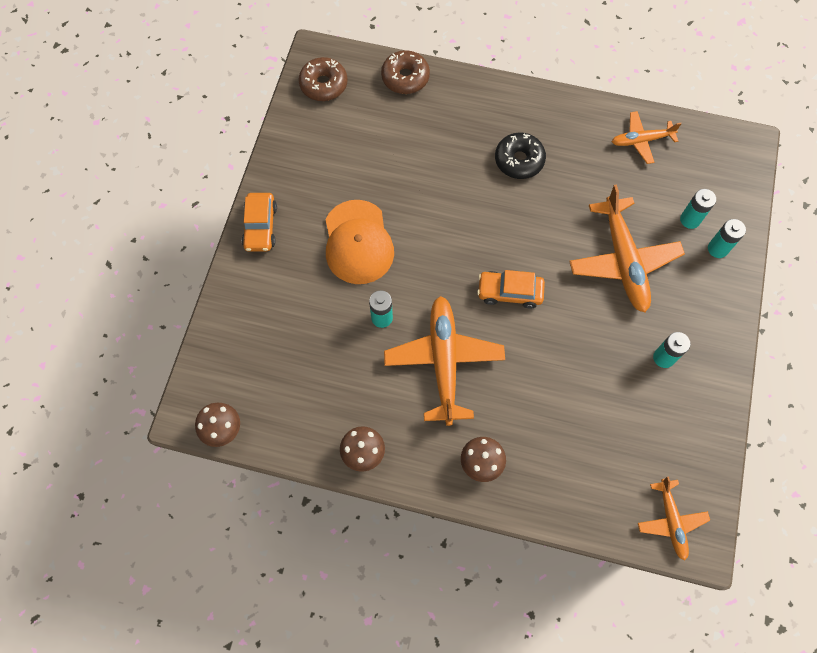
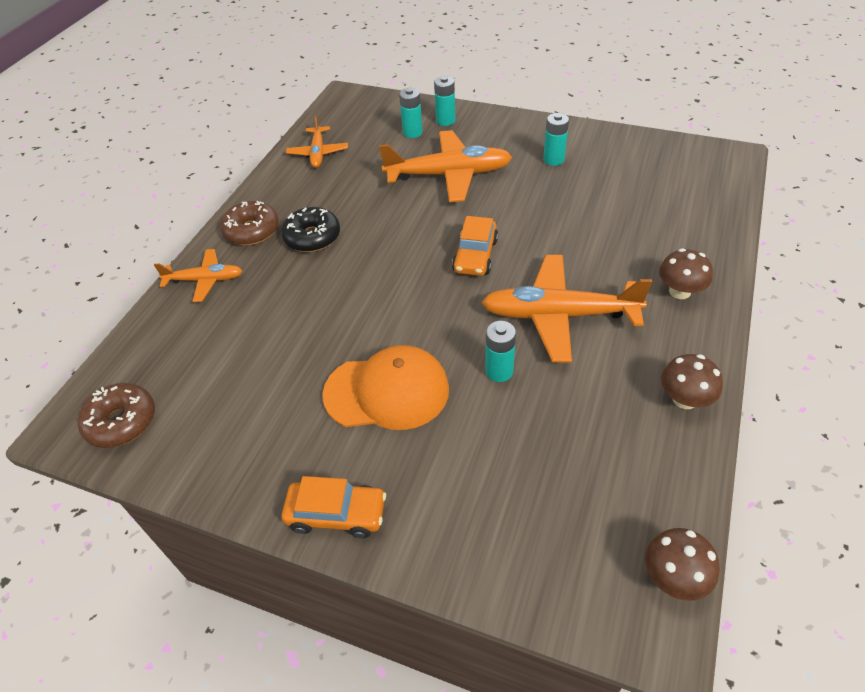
camera: 80 degrees left, 20 degrees down
brown donut [381,50,430,94] -> brown donut moved to [220,201,279,245]
orange plane [638,476,710,561] -> orange plane moved to [154,249,242,302]

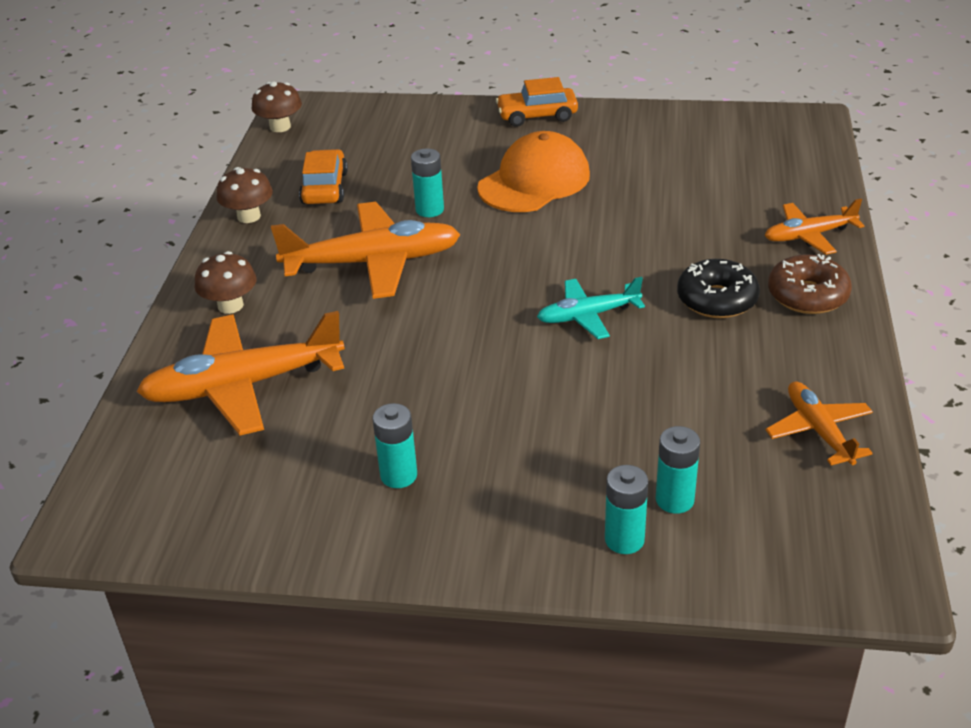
camera: 165 degrees right, 10 degrees down
brown donut [78,383,155,448] -> none
orange cap [322,345,449,430] -> orange cap turned 150 degrees clockwise [477,131,590,212]
orange plane [379,130,512,202] -> orange plane moved to [137,311,345,435]
orange car [452,216,498,276] -> orange car moved to [299,149,348,204]
none -> turquoise plane [537,277,645,339]

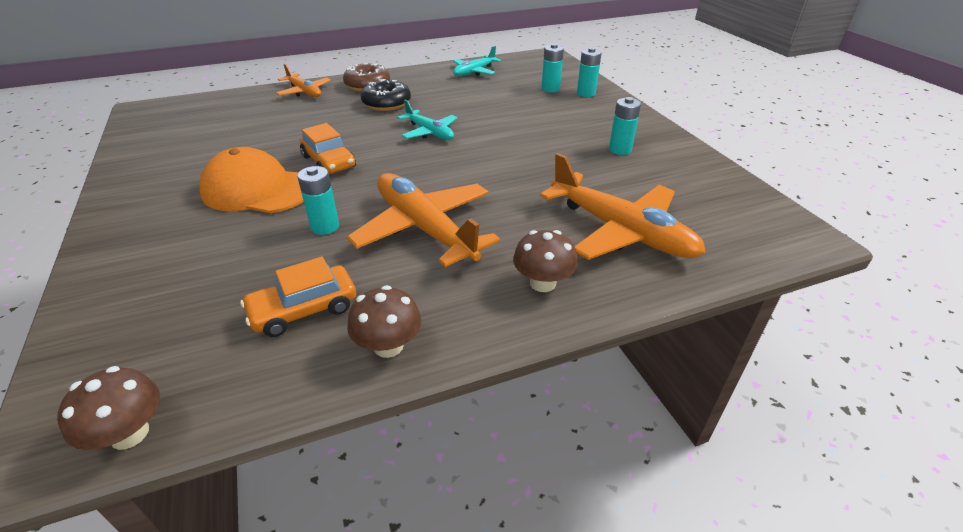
camera: 120 degrees left, 0 degrees up
orange car [496,77,578,127] -> orange car moved to [300,123,356,174]
orange plane [765,381,873,465] -> turquoise plane [453,46,501,76]

